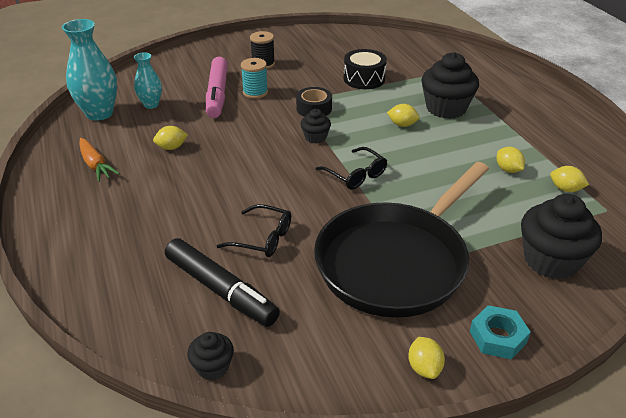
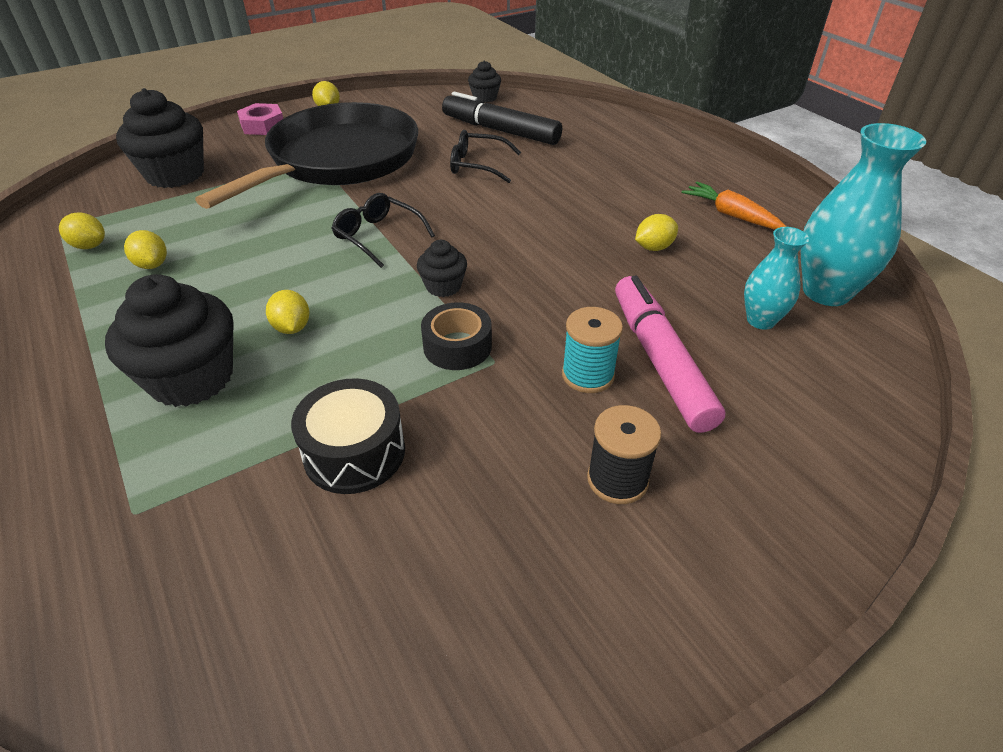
camera: 170 degrees right, 5 degrees up
yellow lemon [387,104,420,127] -> yellow lemon turned 60 degrees clockwise [266,290,310,334]
turquoise nut [470,305,531,360] -> pink nut [237,103,283,135]

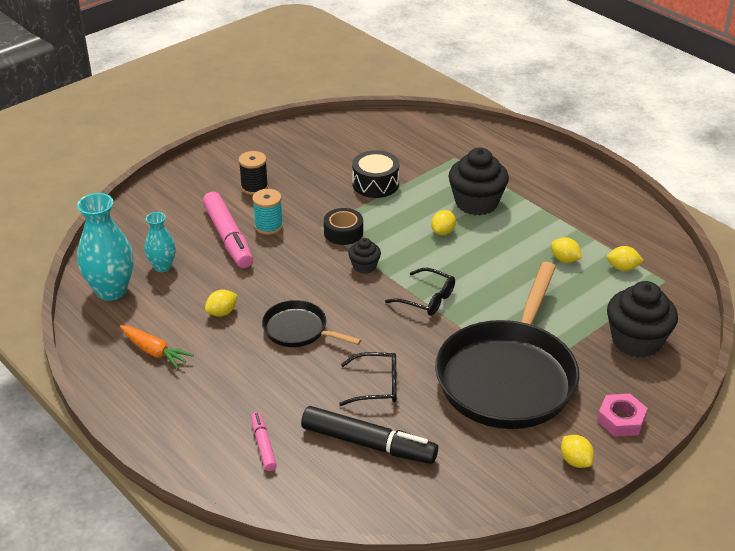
camera: 170 degrees right, 5 degrees down
yellow lemon [266,290,310,334] -> yellow lemon turned 60 degrees clockwise [431,210,456,235]
black cupcake [468,61,501,103] -> none
none -> pink marker [251,412,277,471]
none -> black pan [262,300,361,347]

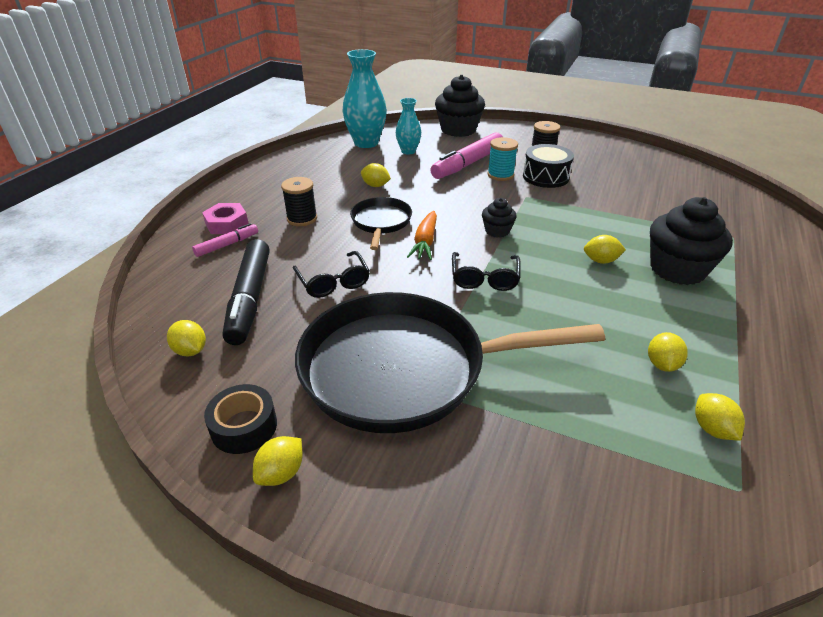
camera: 65 degrees right, 0 degrees up
orange carrot [120,325,194,369] -> orange carrot moved to [407,211,437,260]
black tape [324,208,363,245] -> black tape moved to [204,384,277,454]
black drum [352,150,399,198] -> black drum moved to [523,144,574,188]
pink nut [597,394,648,437] -> pink nut moved to [202,203,249,234]
black cupcake [607,281,678,358] -> black cupcake moved to [435,75,485,137]
none -> yellow lemon [167,320,206,357]
none -> black spool [281,177,317,226]

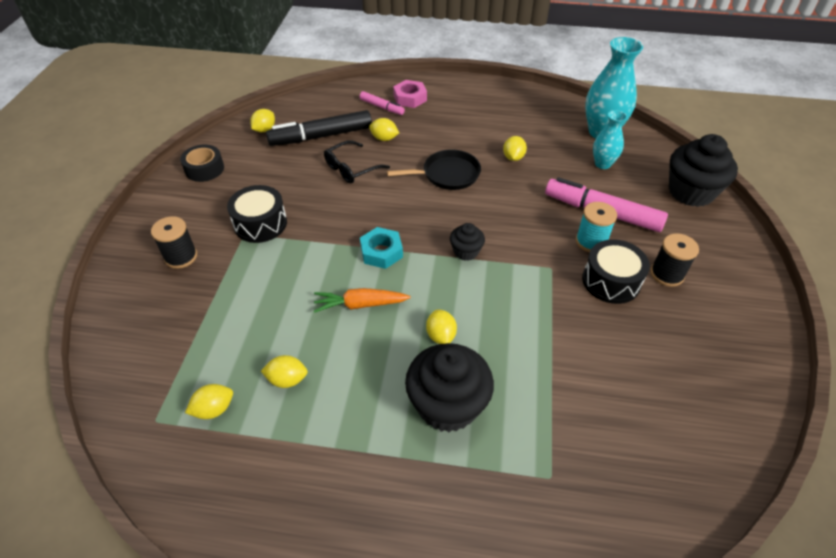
camera: 75 degrees right, 10 degrees up
yellow lemon [253,436,303,486] -> yellow lemon moved to [369,118,399,141]
black spool [281,177,317,226] -> black spool moved to [151,216,197,269]
black pan [295,292,605,433] -> black drum [227,185,287,243]
orange carrot [407,211,437,260] -> orange carrot moved to [314,288,411,313]
black glasses [452,252,521,291] -> turquoise nut [360,227,403,269]

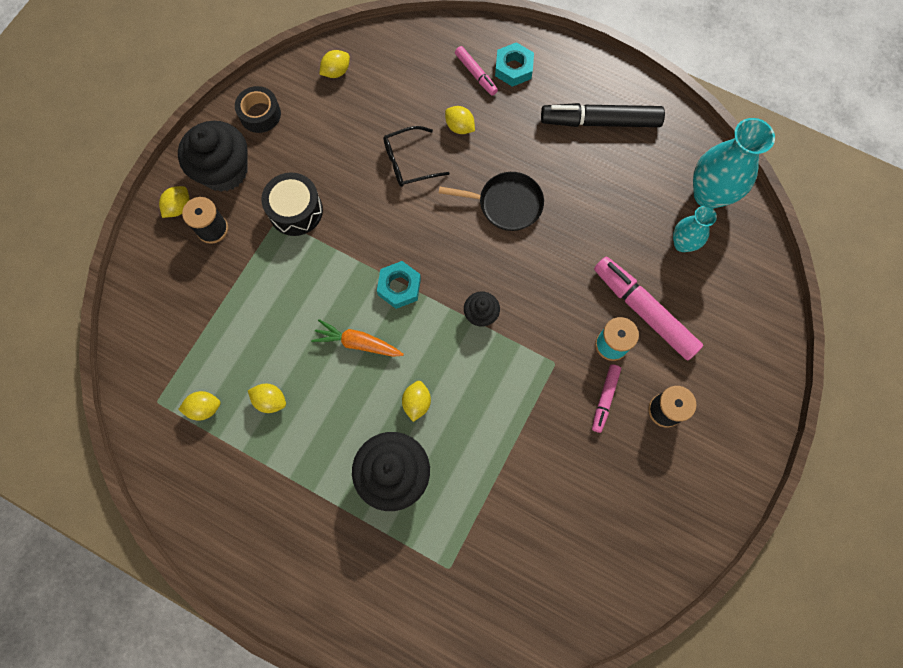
camera: 20 degrees right, 25 degrees up
black marker [266,110,372,146] -> black marker moved to [541,103,665,127]
pink nut [393,80,427,108] -> turquoise nut [495,42,534,87]
yellow lemon [503,136,527,161] -> yellow lemon moved to [159,186,189,218]
black drum [582,239,650,304] -> pink marker [592,364,621,433]
black cupcake [669,134,738,207] -> black cupcake moved to [178,121,248,192]

